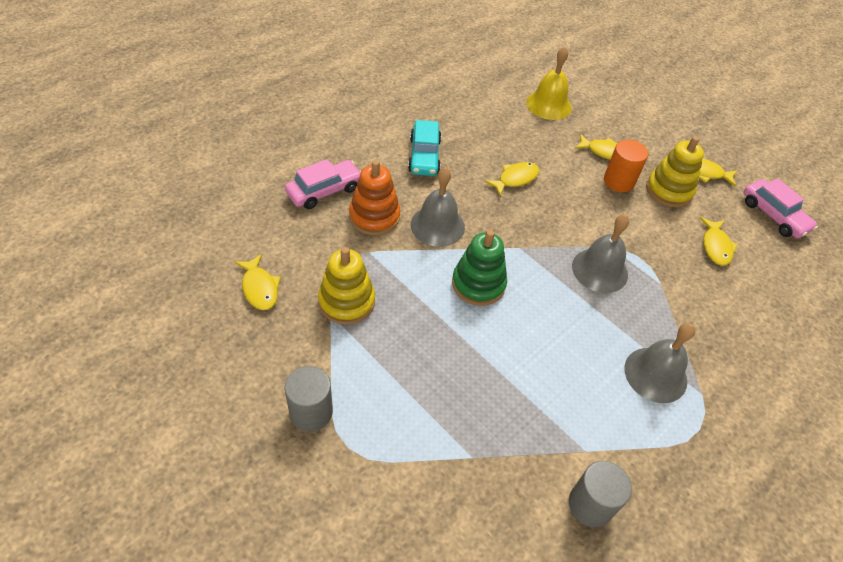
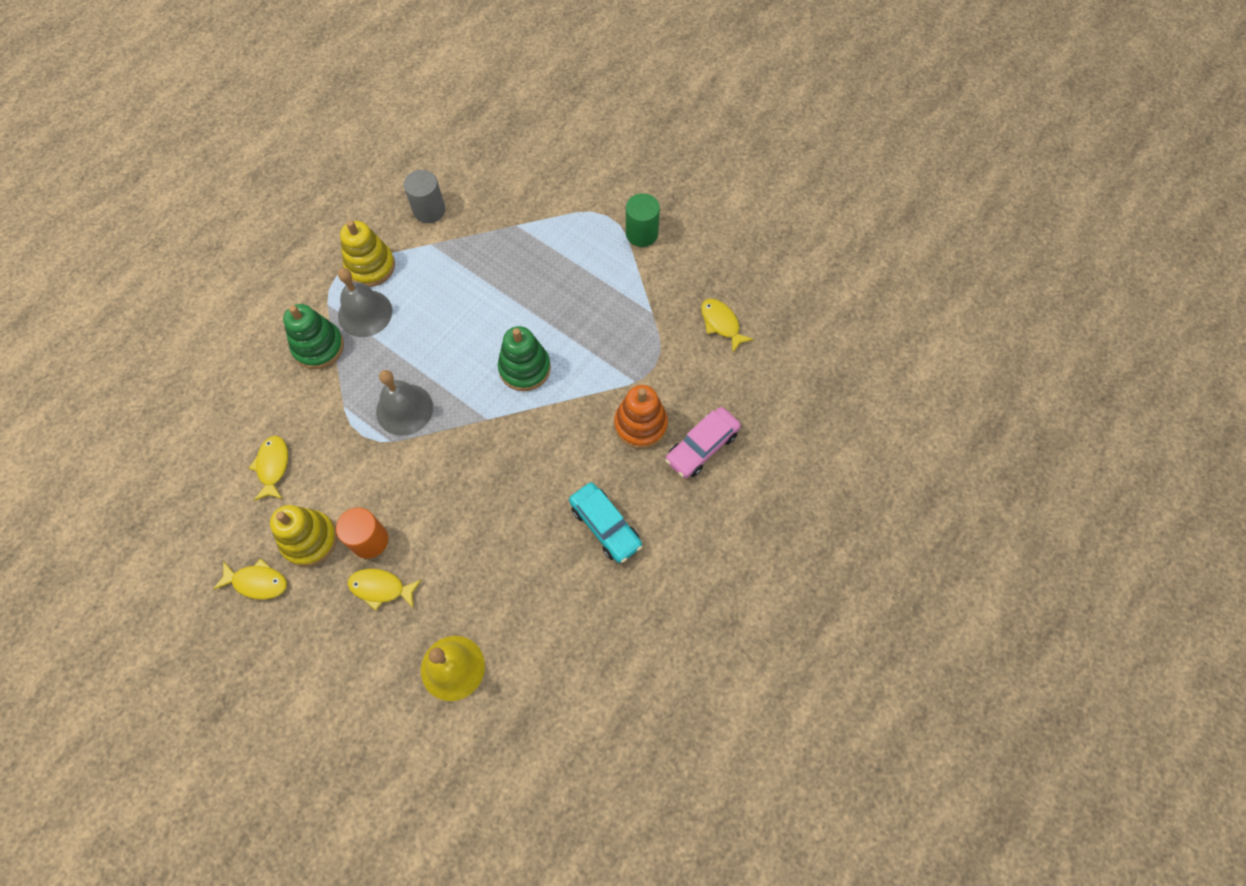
camera: 175 degrees right, 15 degrees up
grey cylinder [284,366,333,431] -> green cylinder [626,193,660,247]
yellow stacking toy [318,247,375,325] -> yellow stacking toy moved to [340,220,395,287]
turquoise car [408,120,441,176] -> turquoise car turned 150 degrees clockwise [569,482,642,563]
grey bell [411,167,465,247] -> none
yellow fish [485,162,539,196] -> none
pink car [743,178,818,238] -> none
none -> green stacking toy [283,304,344,369]

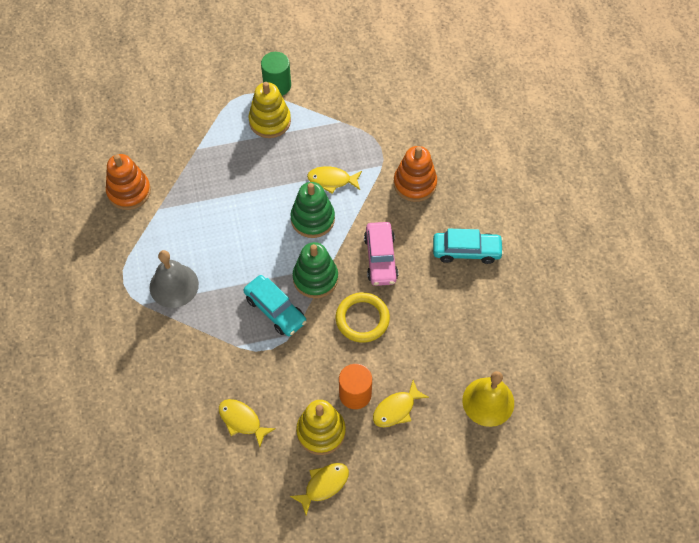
camera: 50 degrees left, 5 degrees down
green stacking toy [283,304,344,369] -> green stacking toy moved to [292,242,338,298]
yellow stacking toy [340,220,395,287] -> yellow stacking toy moved to [248,82,291,138]
grey bell [376,370,433,436] -> turquoise car [243,275,307,336]
grey cylinder [404,170,445,223] -> orange stacking toy [106,154,151,210]
pink car [665,407,741,478] -> pink car moved to [364,222,398,286]
yellow fish [701,299,754,352] -> yellow fish moved to [307,166,362,194]
none -> yellow ring [336,292,390,343]

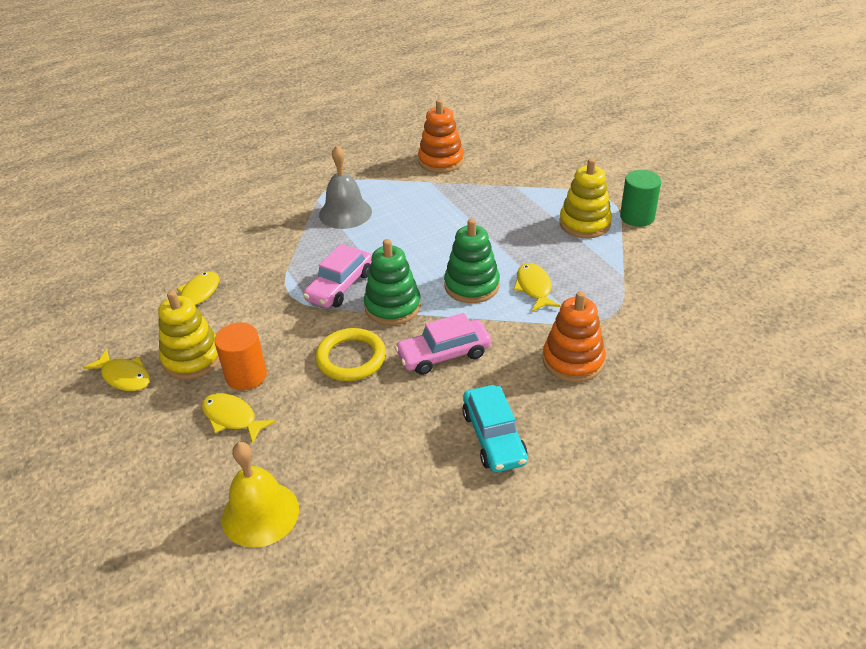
camera: 75 degrees right, 20 degrees down
turquoise car [243,275,307,336] -> pink car [303,244,372,308]

